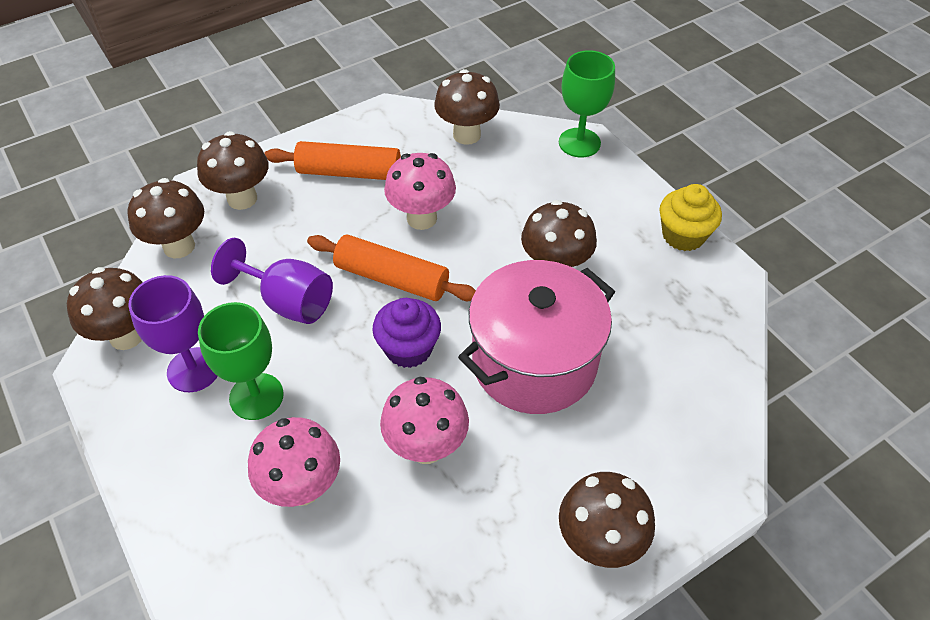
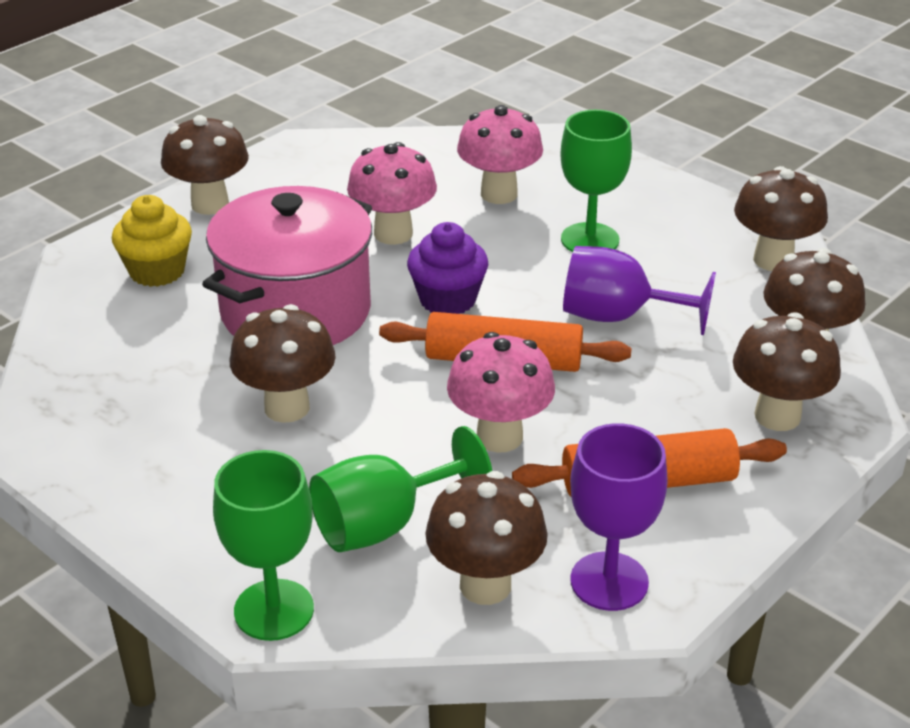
camera: 165 degrees right, 15 degrees down
purple goblet [128,275,217,392] -> purple goblet moved to [570,423,668,611]
yellow cupcake [660,184,722,251] -> yellow cupcake moved to [112,195,192,287]
none -> green goblet [309,426,492,552]

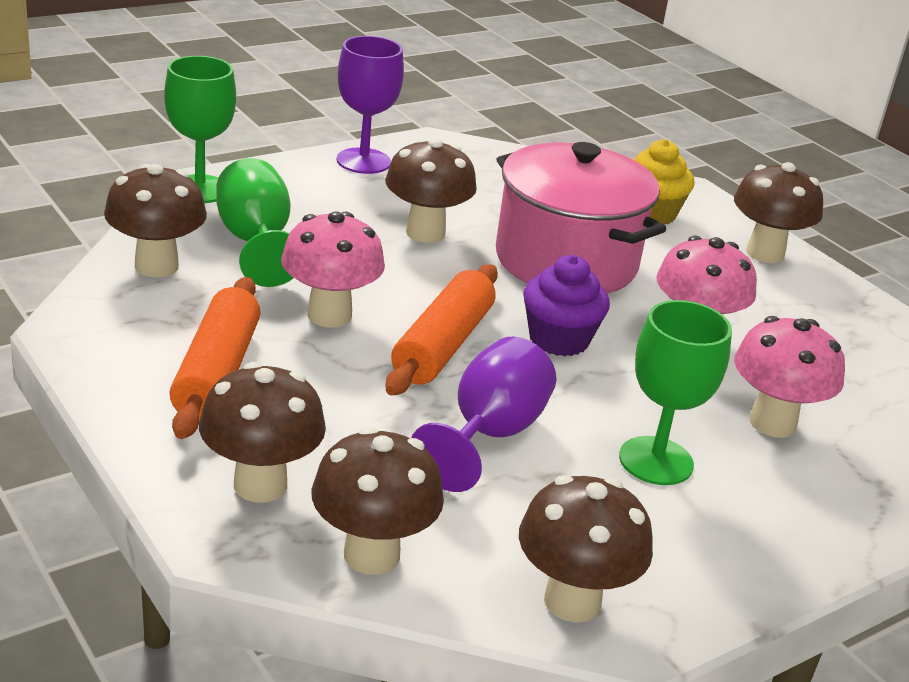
camera: 100 degrees right, 5 degrees down
purple goblet [570,423,668,611] -> purple goblet moved to [337,36,404,174]

